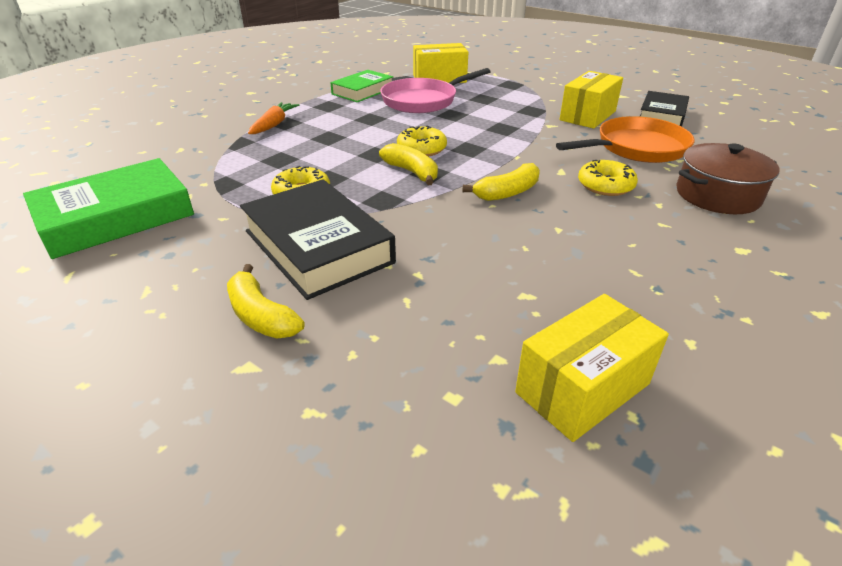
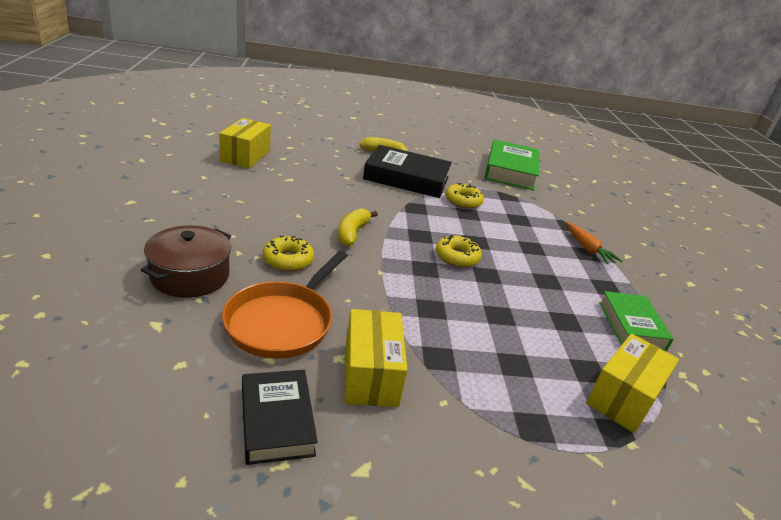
camera: 135 degrees right, 5 degrees down
yellow banana [379,143,438,185] -> none
pink pan [380,68,491,113] -> none

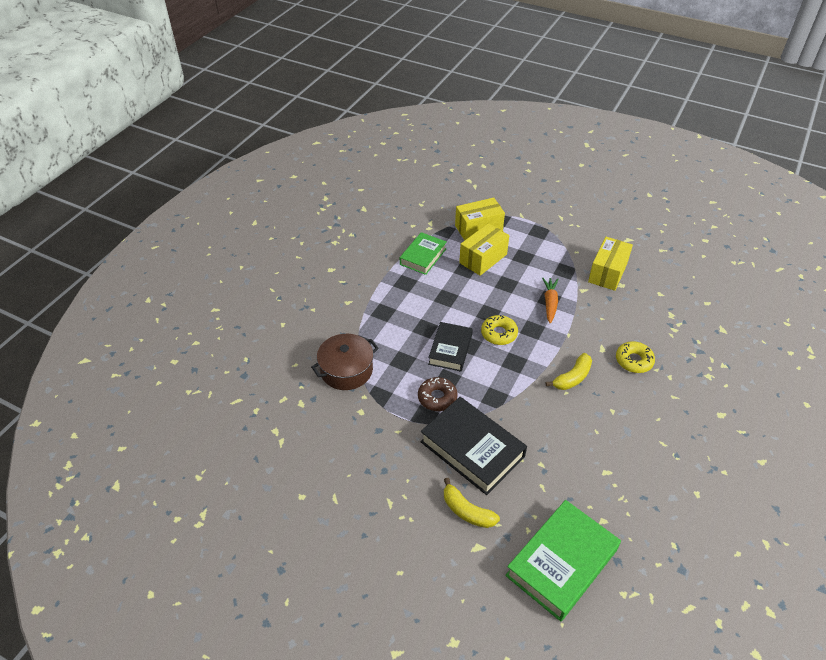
camera: 145 degrees left, 15 degrees up
brown pot [141,225,231,298] -> brown pot moved to [311,334,379,390]
yellow box [219,118,271,168] -> yellow box moved to [459,223,509,276]
orange pan [222,251,348,359] -> none
black book [242,370,318,465] -> black book moved to [428,322,473,372]
yellow donut [445,183,484,209] -> brown donut [418,377,458,411]
green book [485,139,539,190] -> green book moved to [505,500,621,621]
orange carrot [566,222,622,264] -> orange carrot moved to [542,277,558,324]

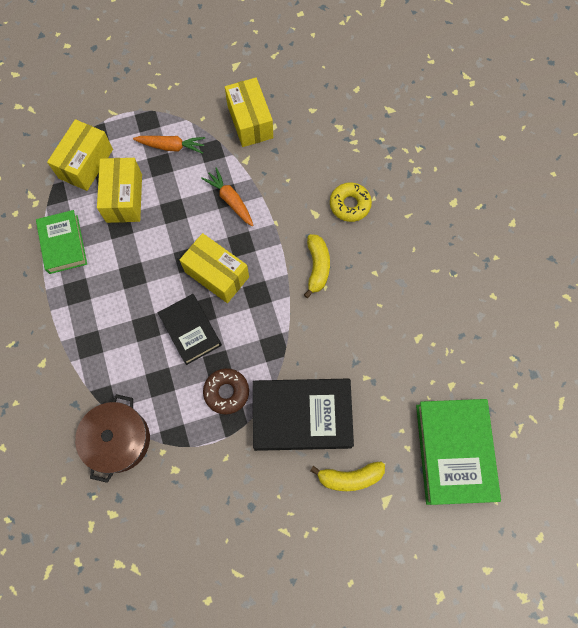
camera: 45 degrees left, 25 degrees up
yellow donut [481,315,518,345] -> yellow box [180,233,249,303]
none -> orange carrot [133,136,205,154]

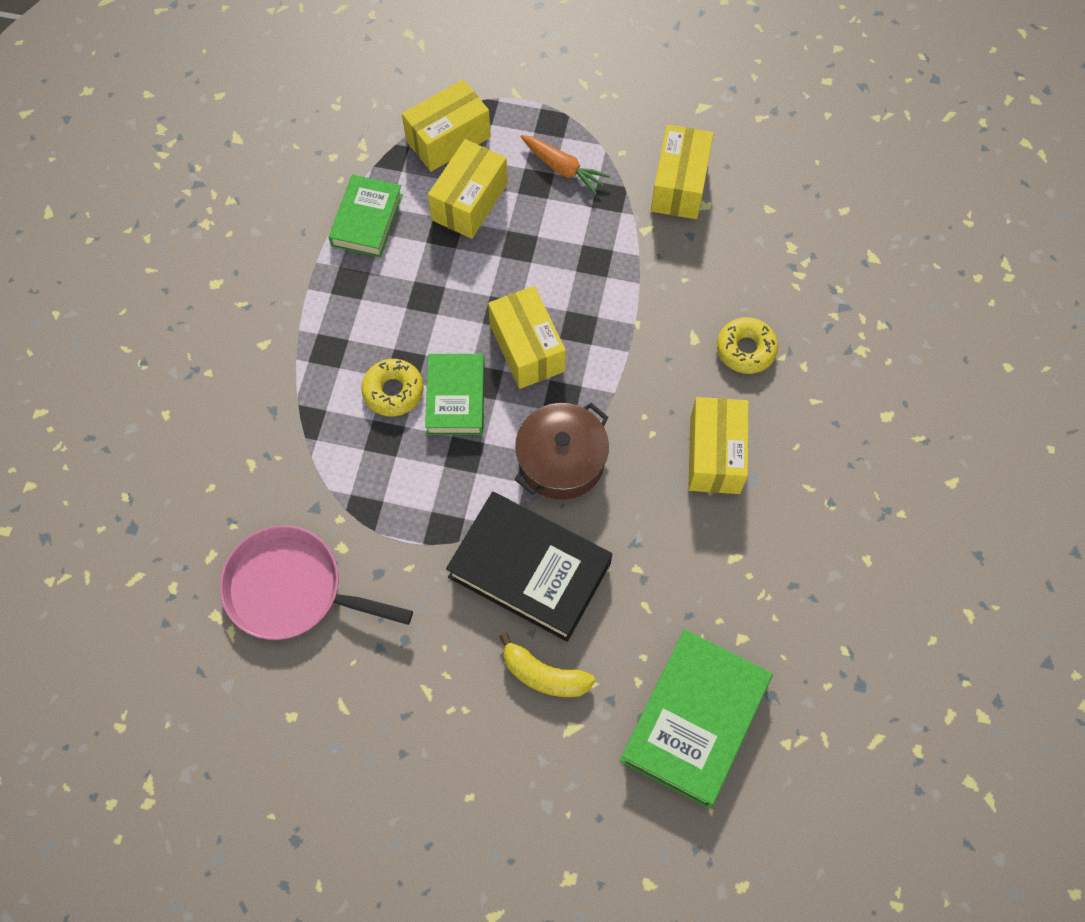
camera: 30 degrees right, 5 degrees down
brown pot [75,394,150,483] -> brown pot moved to [514,403,609,500]
black book [158,294,222,365] -> green book [425,354,485,435]
orange carrot [201,167,253,226] -> none
brown donut [203,368,249,414] -> none
yellow banana [304,234,330,298] -> none
none -> pink pan [220,526,413,640]
none -> yellow donut [361,359,424,416]
none -> yellow box [688,397,749,494]

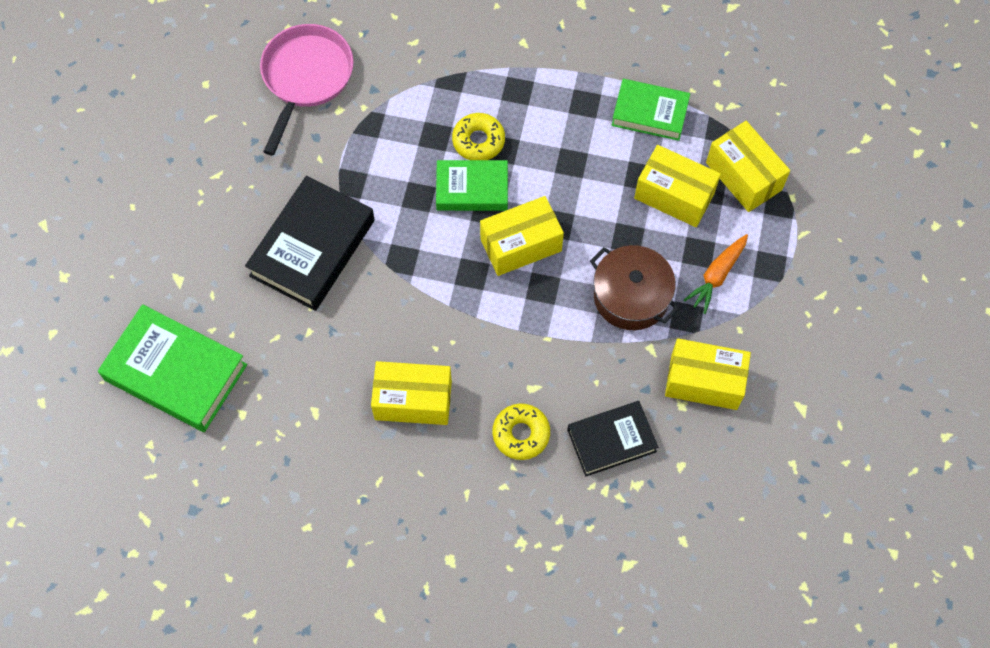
camera: 90 degrees right, 0 degrees up
yellow banana [499,633,595,697] -> none
brown pot [514,403,609,500] -> brown pot moved to [590,245,679,330]
none -> black book [567,401,658,476]

